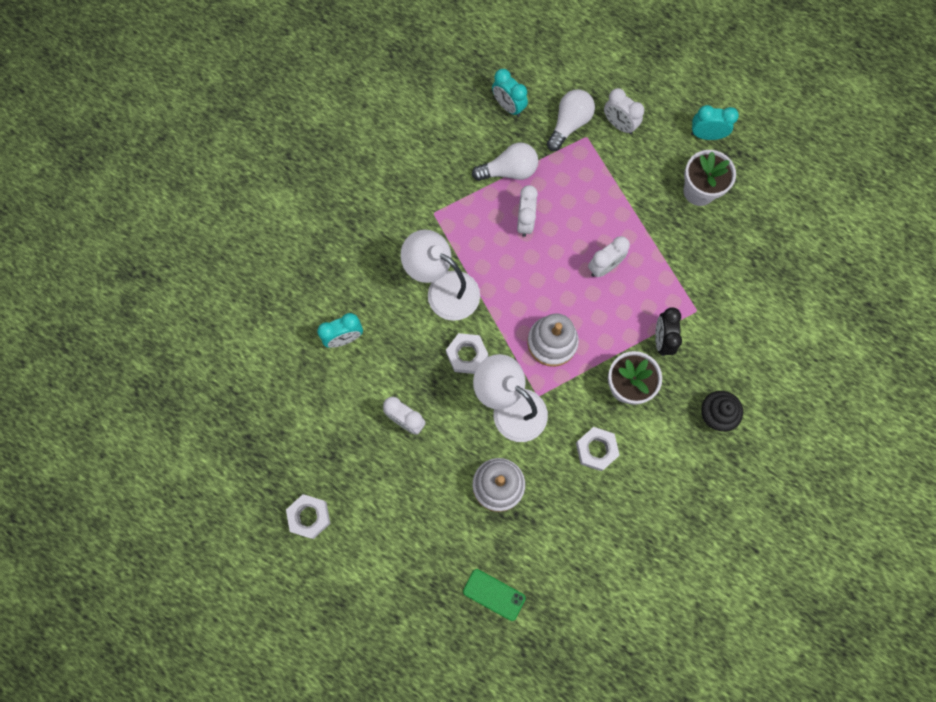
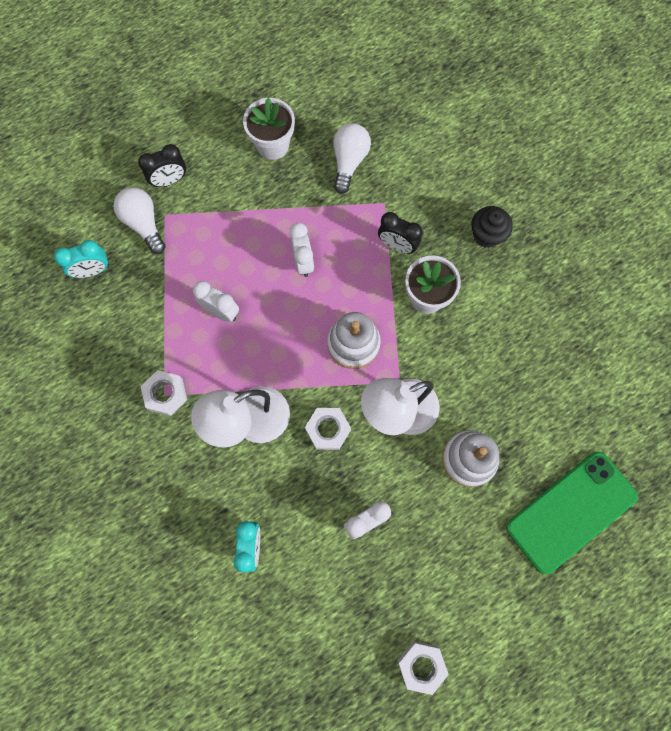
camera: 65 degrees left, 0 degrees up
green phone [463,569,526,621] -> green phone [506,452,638,574], size x2.10
white light bulb [472,143,538,181] -> white light bulb moved to [333,123,371,194]
white nut [576,427,620,471] -> white nut moved to [141,370,187,416]
white clock [604,88,644,134] -> black clock [138,144,186,187]
turquoise clock [691,105,739,140] -> none

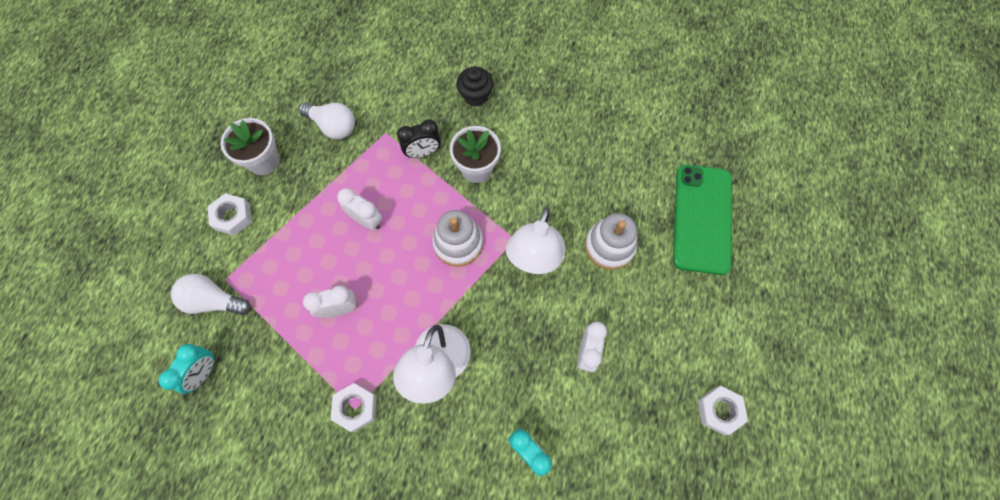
camera: 45 degrees left, 5 degrees down
black clock [138,144,186,187] -> none
white nut [305,408,351,450] -> white nut moved to [208,193,252,236]
white light bulb [333,123,371,194] -> white light bulb turned 150 degrees clockwise [299,102,355,139]

